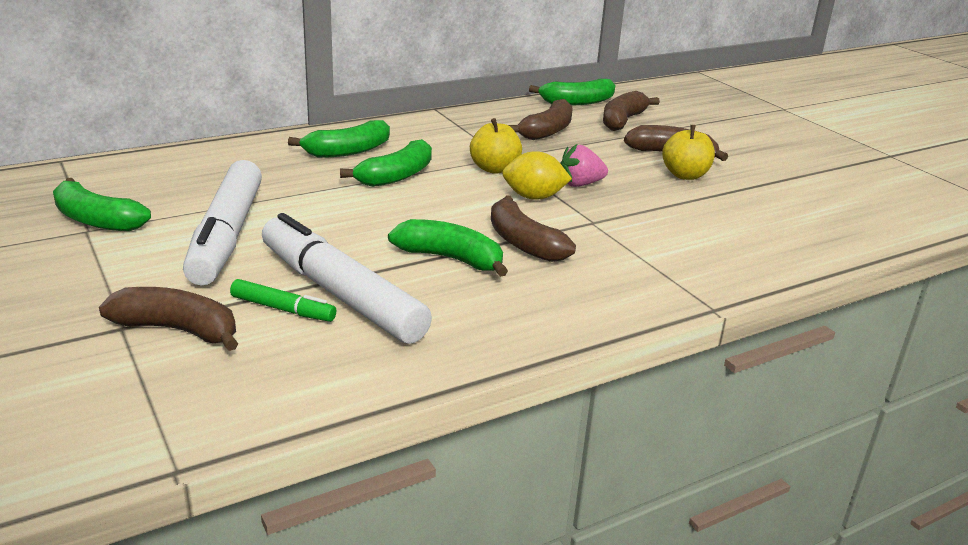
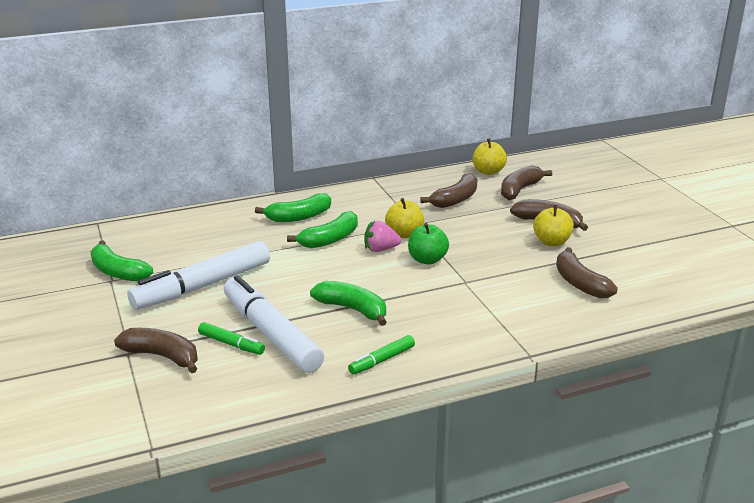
camera: 10 degrees right, 0 degrees up
white marker [183,160,262,285] -> white marker turned 45 degrees clockwise [127,241,270,310]
brown banana [491,195,576,262] -> brown banana moved to [556,247,618,298]
yellow lemon [502,151,572,200] -> green apple [408,223,449,264]
green banana [529,79,615,105] -> yellow apple [472,138,507,175]
pink strawberry [560,144,608,187] -> pink strawberry moved to [364,221,401,252]
none -> green marker [348,335,415,375]

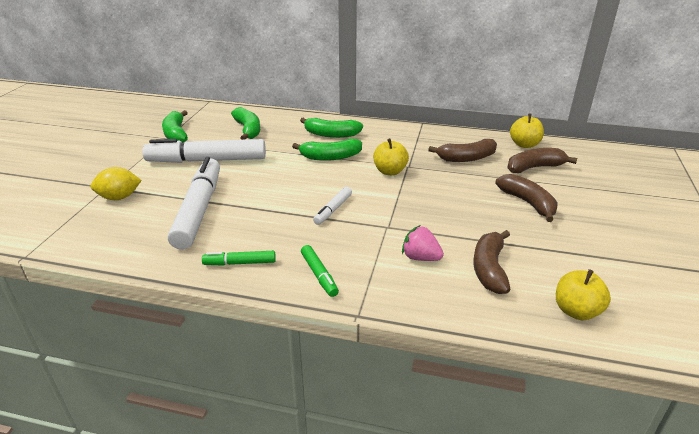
camera: 35 degrees right, 5 degrees up
brown banana [114,328,198,373] -> yellow lemon [91,167,142,200]
green marker [198,322,265,355] -> green marker moved to [301,245,339,297]
green banana [310,281,387,326] -> green banana moved to [231,107,260,140]
pink strawberry [364,221,401,252] -> pink strawberry moved to [402,225,444,261]
green apple [408,223,449,264] -> none
yellow apple [533,205,574,246] -> yellow apple moved to [556,269,611,320]
none -> white marker [313,187,352,225]

